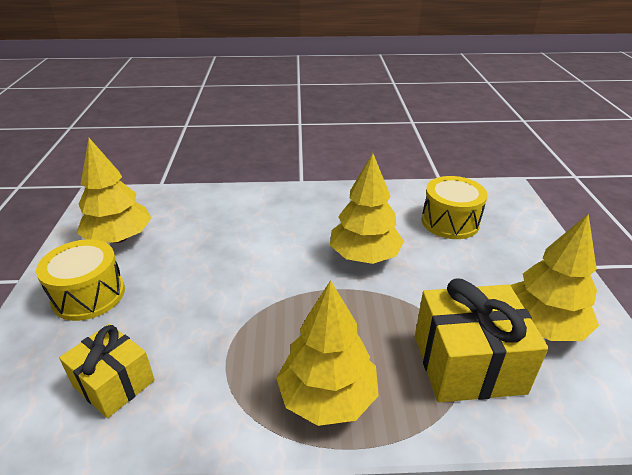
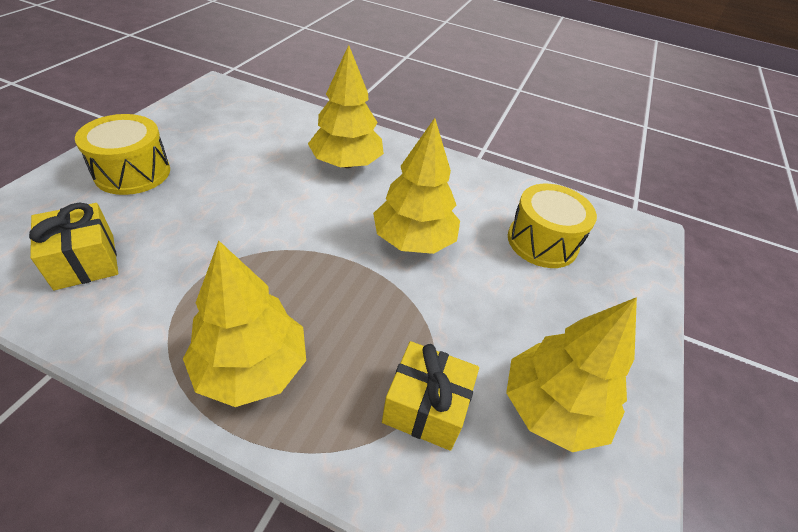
camera: 20 degrees right, 10 degrees up
yellow tree [77,138,151,243] -> yellow tree moved to [308,45,384,168]
yellow gift [415,278,549,403] -> yellow gift [382,341,479,451], size x0.64

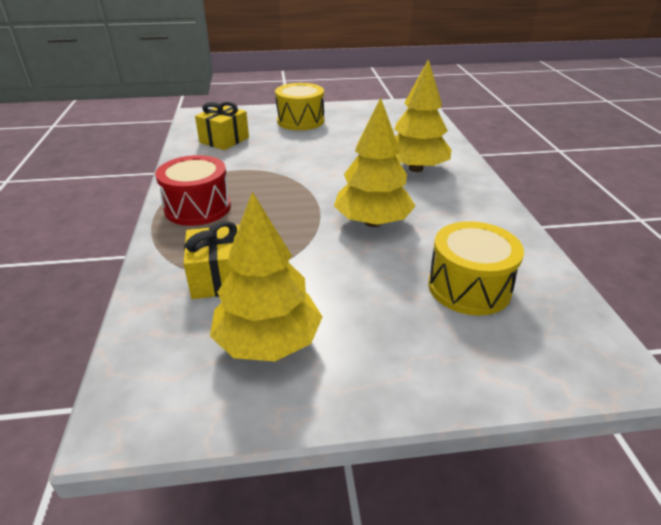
camera: 65 degrees right, 10 degrees down
yellow tree [183,241,306,407] -> red drum [155,155,231,226]

